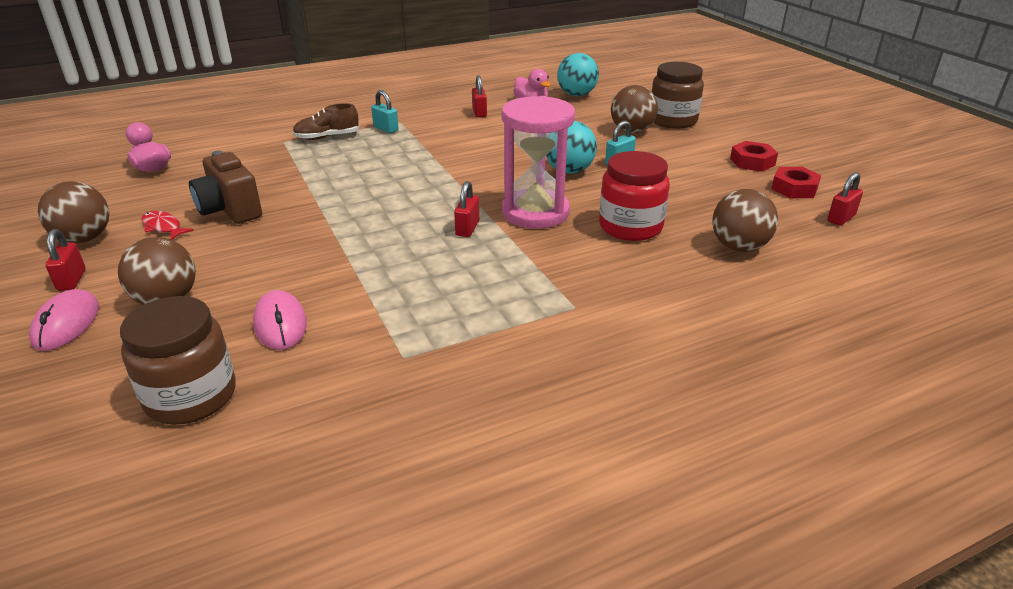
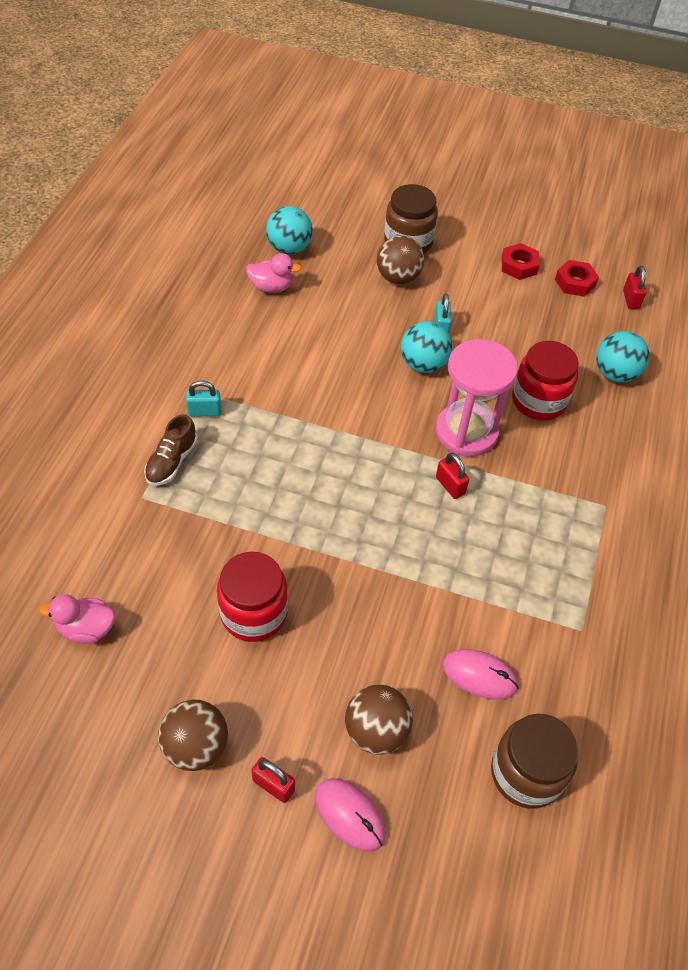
camera: 50 degrees left, 20 degrees up
red fish [141,211,194,240] -> none
brown camera [189,151,262,224] -> red jar [217,552,288,642]
red padlock [472,75,487,117] -> none
brown ball [712,189,778,252] -> turquoise ball [596,331,650,382]

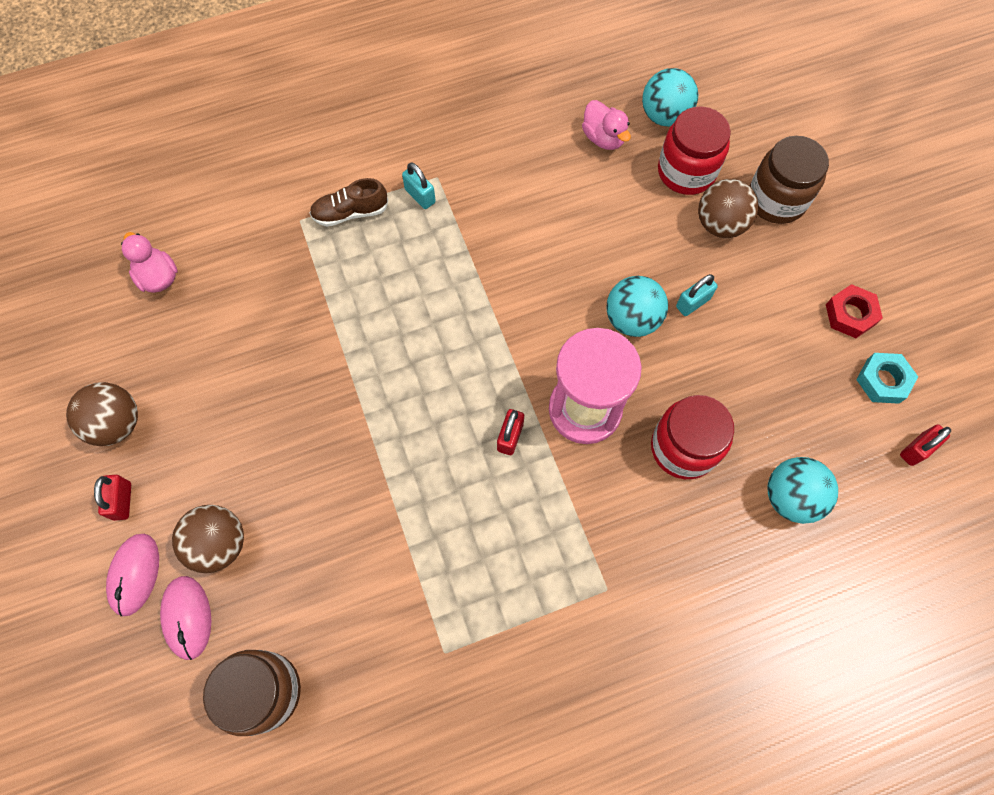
camera: 55 degrees right, 15 degrees up
red jar [217,552,288,642] -> red jar moved to [658,106,731,195]
pink mouse [442,649,519,700] -> pink mouse moved to [160,576,211,660]
red nut [555,260,599,297] -> turquoise nut [856,353,918,404]

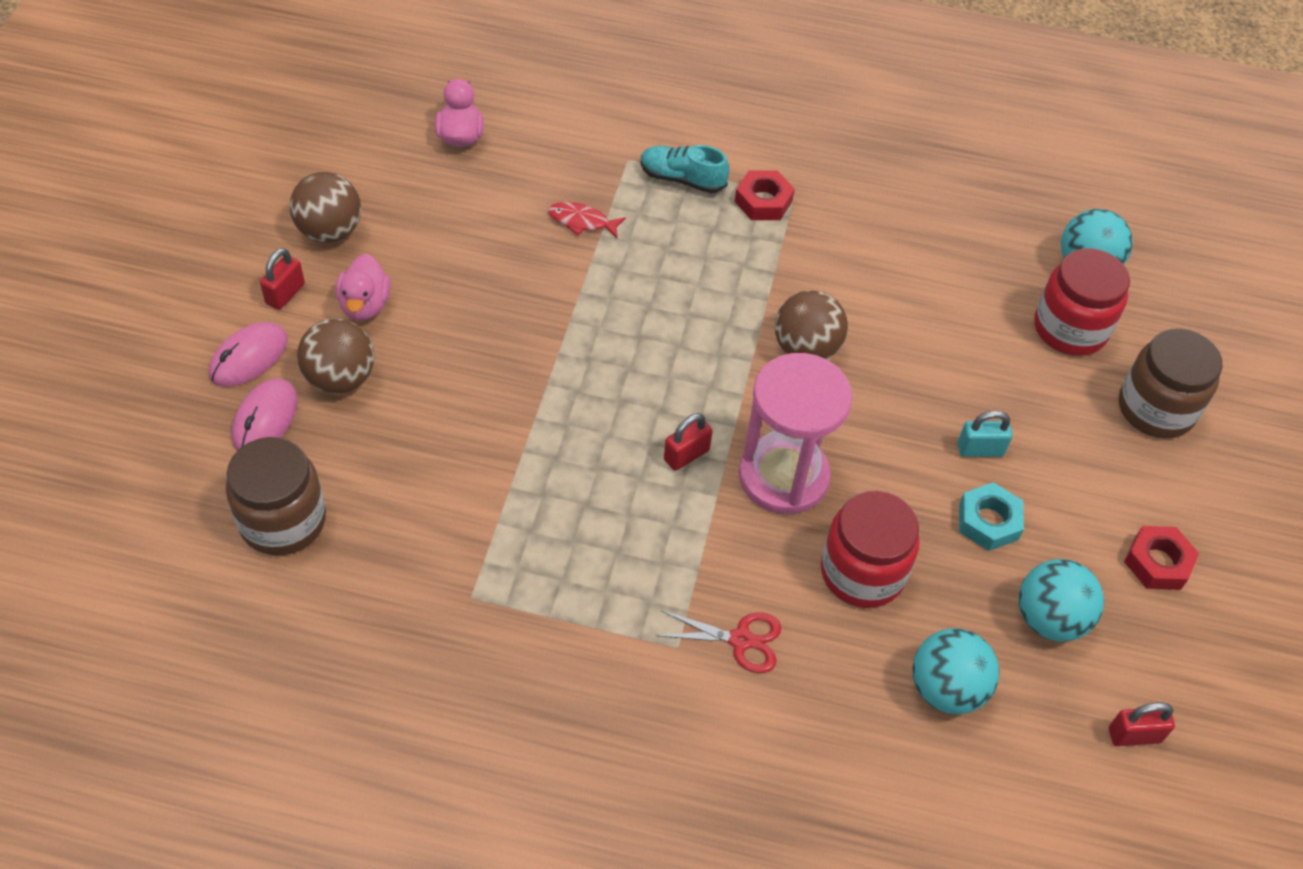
camera: 30 degrees right, 15 degrees down
brown shoe [310,178,388,227] -> turquoise shoe [641,145,729,193]
turquoise padlock [402,162,436,209] -> red nut [734,170,795,220]
pink duck [582,100,631,150] -> pink duck moved to [336,254,391,321]
turquoise ball [607,276,668,337] -> turquoise ball moved to [1019,559,1104,642]
brown ball [698,179,759,238] -> brown ball moved to [775,290,848,359]
turquoise nut [856,353,918,404] -> turquoise nut moved to [959,482,1024,551]
none -> red fish [548,202,626,238]
none -> red scissors [656,610,782,673]

